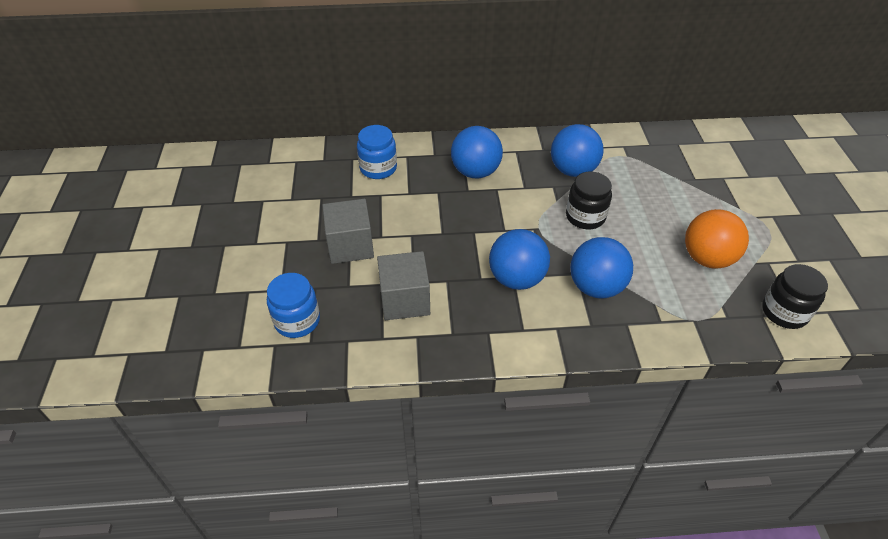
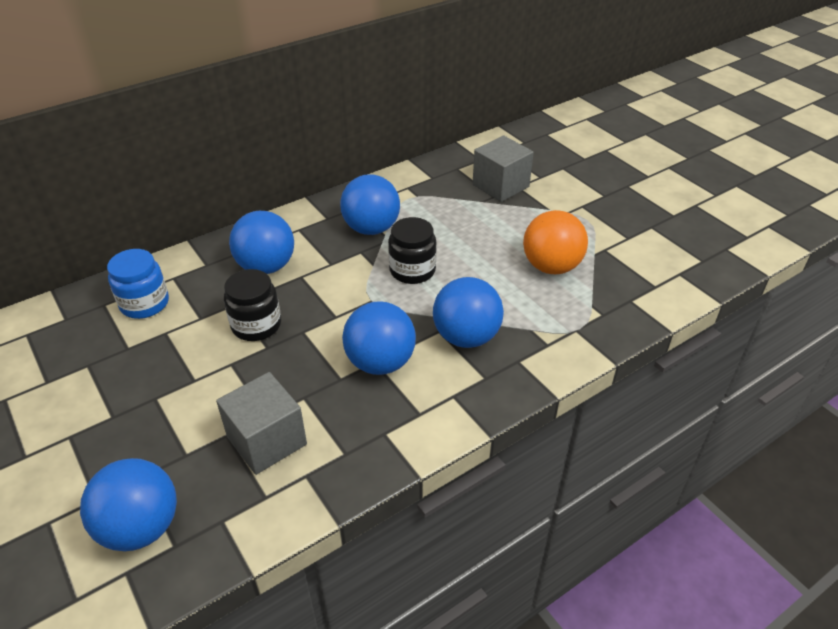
camera: 30 degrees left, 5 degrees down
blue jar [267,273,320,338] -> blue ball [80,458,177,551]
grey cube [322,199,374,264] -> grey cube moved to [473,135,534,202]
black jar [762,264,828,329] -> black jar moved to [224,269,281,341]

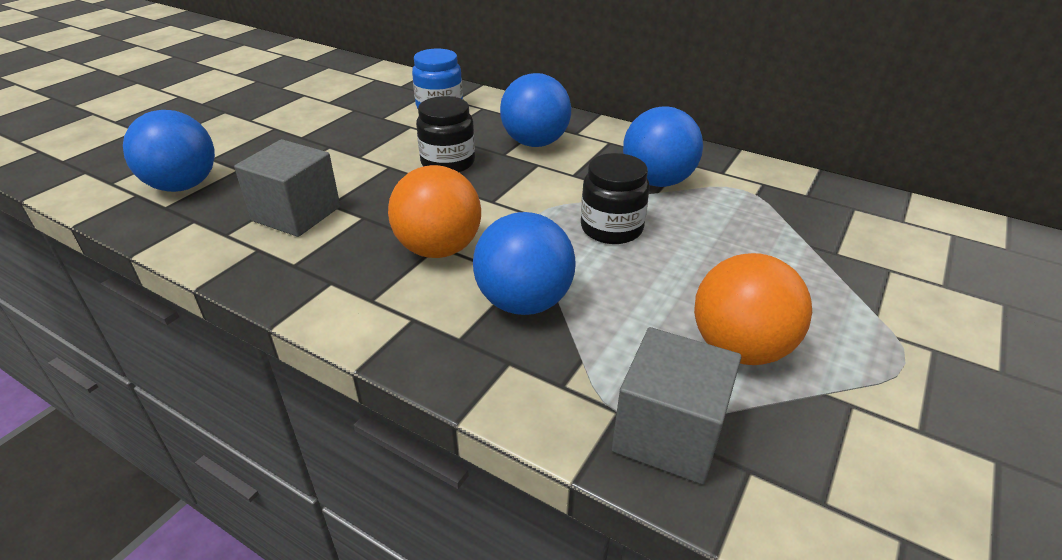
camera: 65 degrees right, 5 degrees down
blue ball [342,301,416,375] -> orange ball [388,165,481,258]
grey cube [473,135,534,202] -> grey cube moved to [612,327,741,484]

